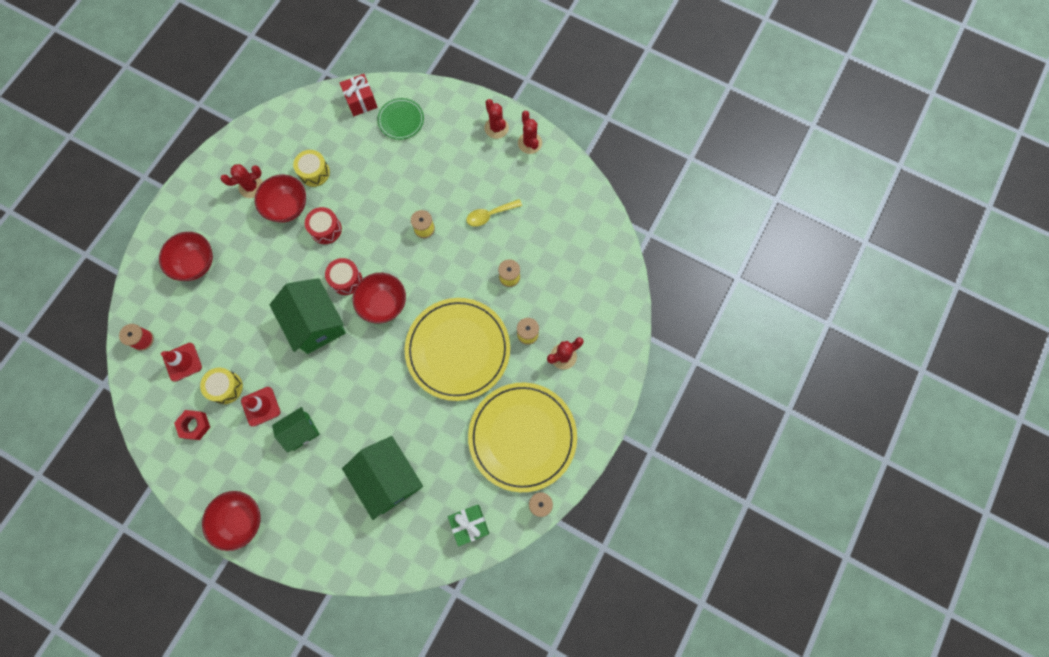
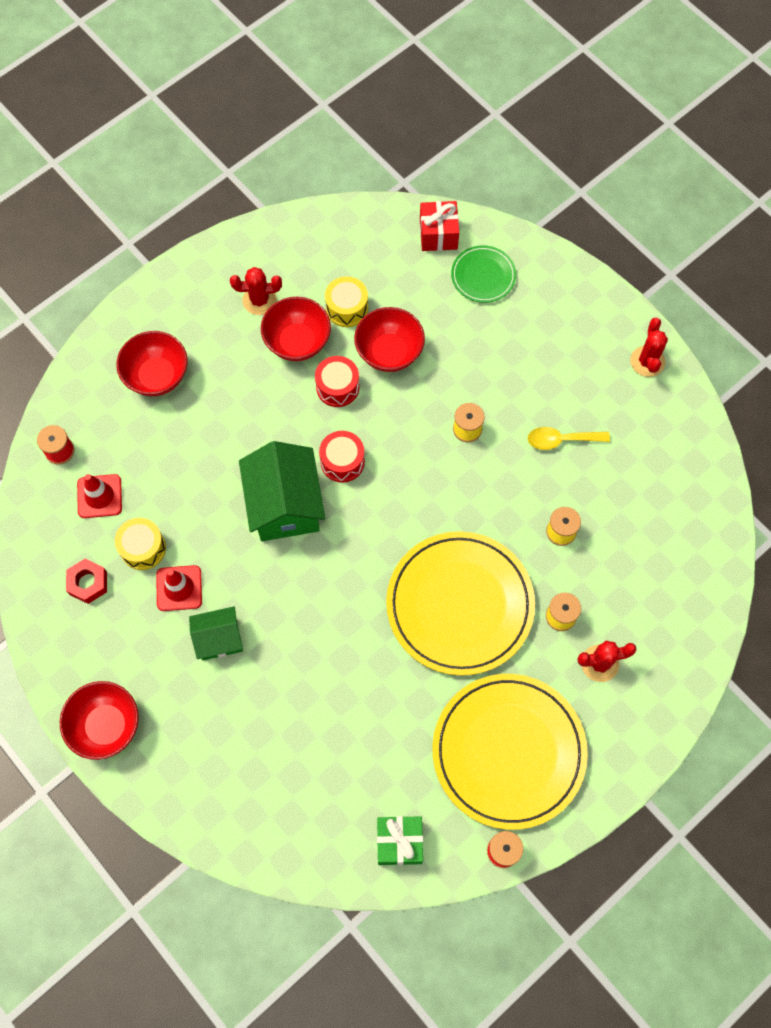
camera: 20 degrees right, 5 degrees down
green house [342,436,423,520] -> none
red bowl [353,273,406,324] -> red bowl moved to [354,307,425,372]
red cactus [484,99,509,139] -> none

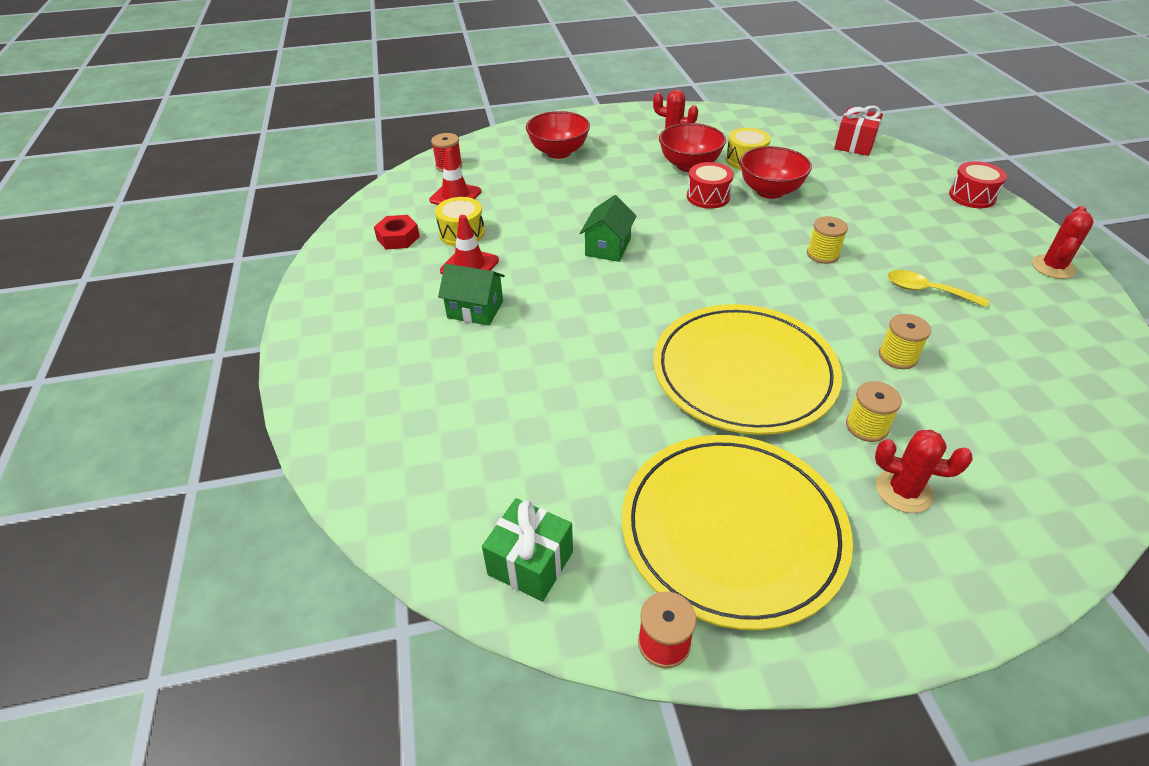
camera: 30 degrees right, 25 degrees down
red bowl [60,681,139,760] -> none
green house [239,441,325,541] -> green house [580,195,637,262], size x0.58
red drum [319,431,365,483] -> red drum moved to [949,161,1007,208]
green plate [451,245,516,303] -> none

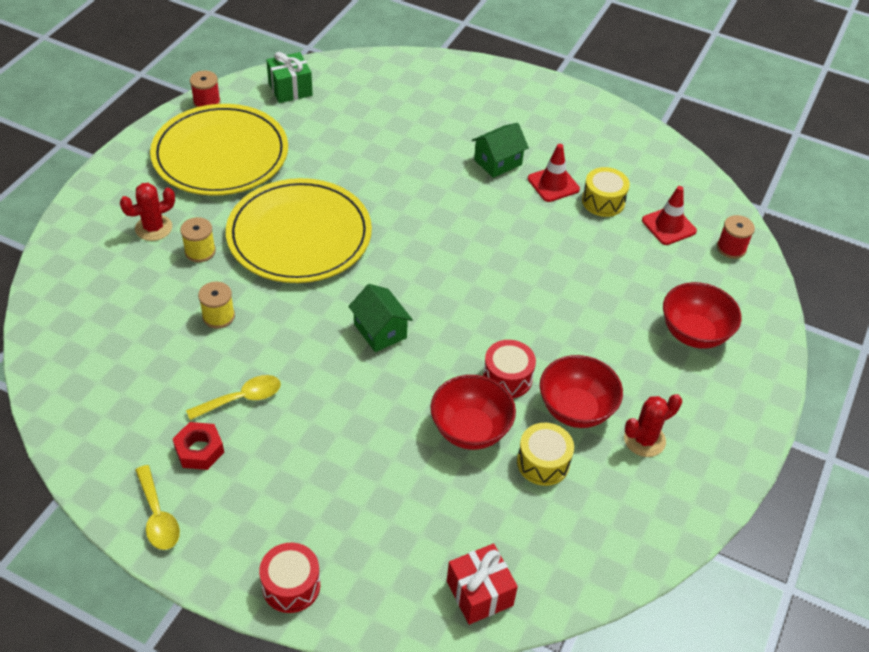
camera: 125 degrees right, 5 degrees up
red nut [374,215,420,250] -> red nut moved to [173,422,224,470]
green house [580,195,637,262] -> green house moved to [348,284,413,352]
yellow spool [807,216,848,264] -> none
red cactus [1032,206,1094,279] -> yellow spoon [135,465,180,550]

